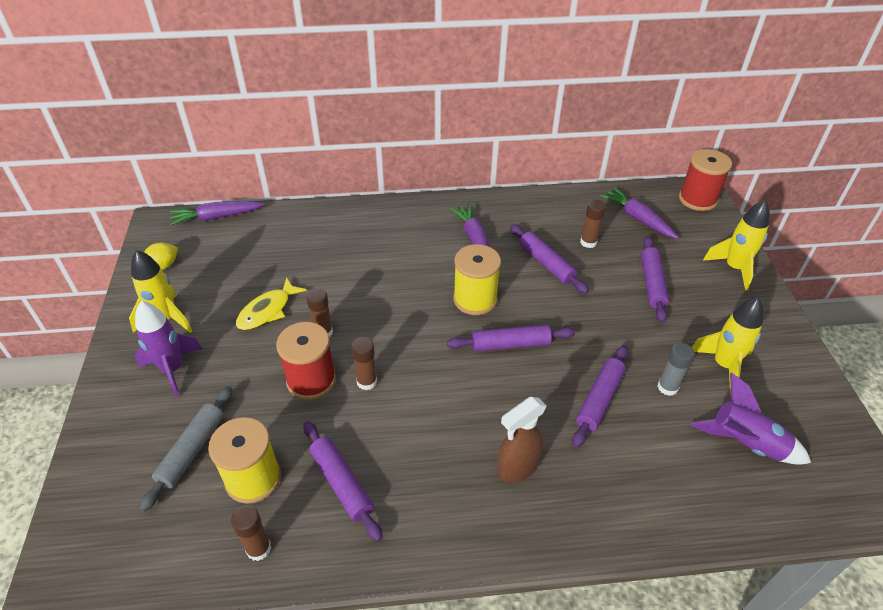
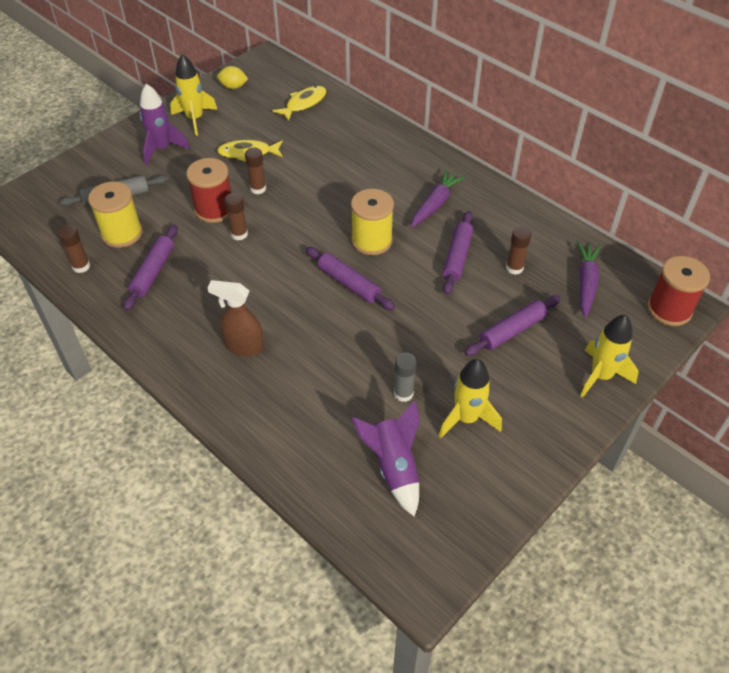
camera: 50 degrees right, 5 degrees up
purple carrot [170,201,264,226] -> none
purple rolling pin [572,345,628,448] -> none
none -> yellow fish [273,86,326,121]

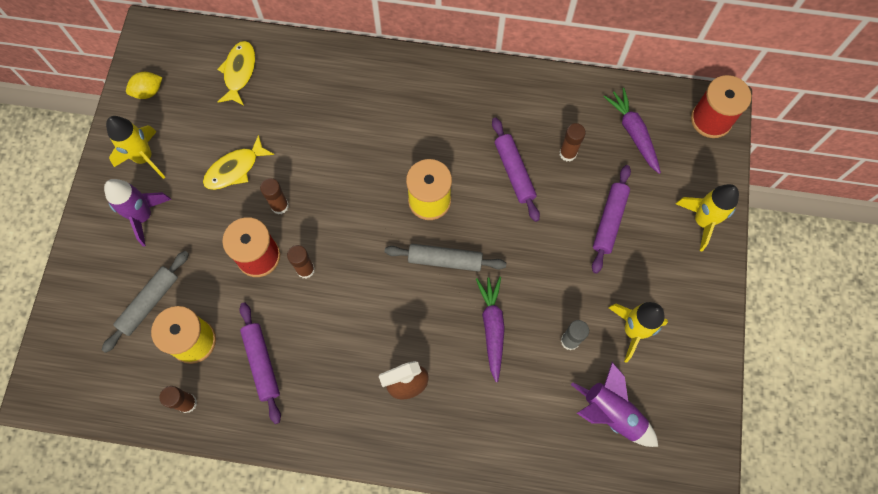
camera: 35 degrees left, 20 degrees up
purple rolling pin [305,247,395,310] -> grey rolling pin [384,244,506,272]
purple carrot [410,169,465,228] -> purple carrot moved to [476,277,505,382]

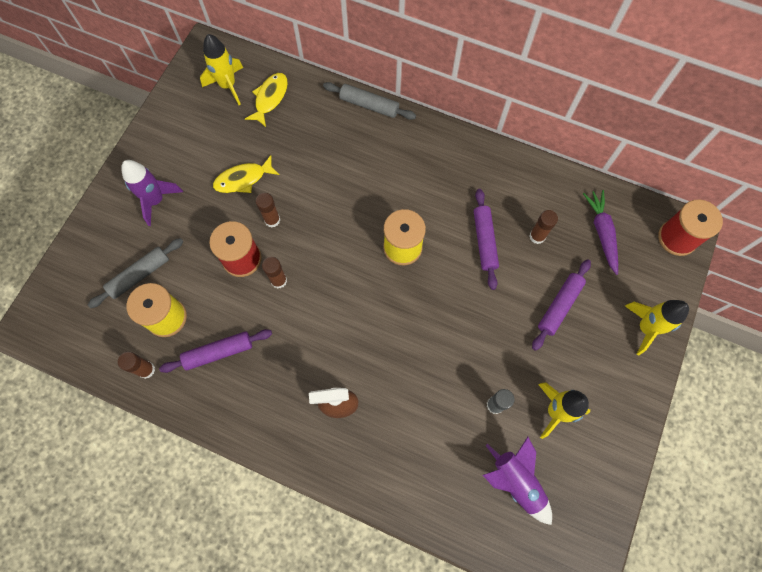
camera: 15 degrees right, 0 degrees up
yellow rocket [106,116,165,179] -> yellow rocket moved to [200,34,243,105]
yellow lemon [126,72,162,99] -> none
purple rolling pin [240,302,281,424] -> purple rolling pin turned 75 degrees clockwise [159,329,272,373]
grey rolling pin [384,244,506,272] -> grey rolling pin moved to [323,82,416,120]
purple carrot [476,277,505,382] -> none

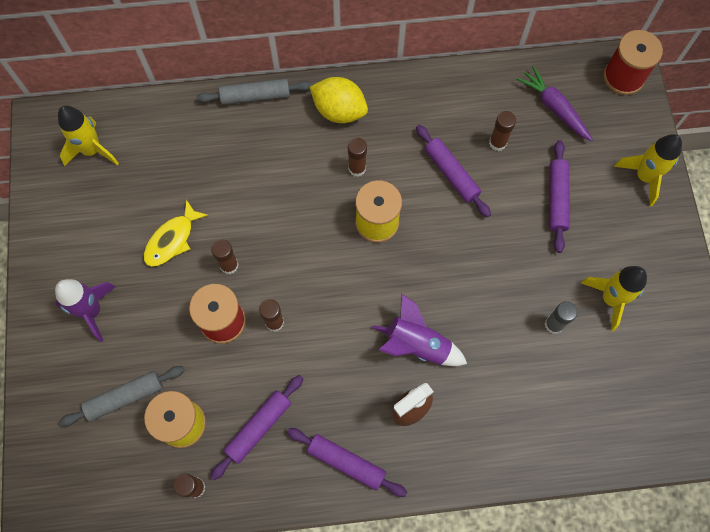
camera: 30 degrees left, 0 degrees up
grey rolling pin [88,238,184,308] -> grey rolling pin turned 45 degrees clockwise [59,366,185,426]
yellow fish [245,73,288,127] -> none
purple rocket [483,437,552,525] -> purple rocket moved to [372,293,467,366]
none -> purple rolling pin [287,428,407,497]
none -> yellow lemon [310,77,368,123]
none -> brown glue stick [348,138,367,177]

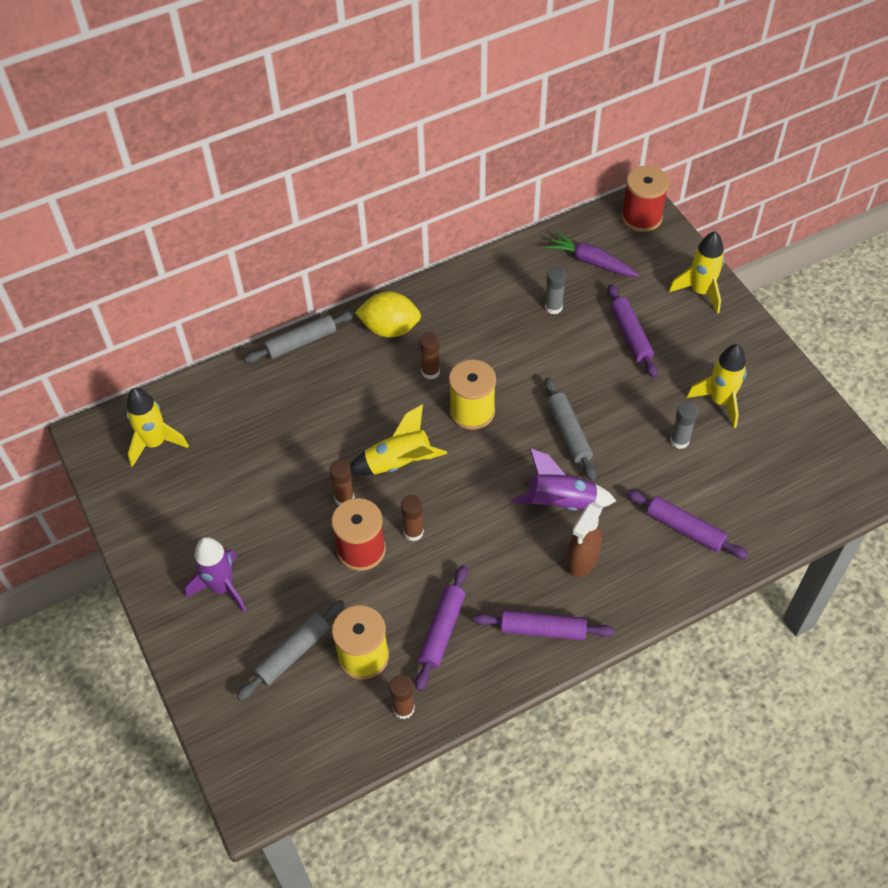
camera: 20 degrees left, 15 degrees down
yellow fish [143,199,209,267] -> none
purple rolling pin [416,125,491,217] -> purple rolling pin moved to [627,490,749,559]
brown glue stick [489,111,516,151] -> grey glue stick [545,267,566,314]
none -> yellow rocket [350,404,447,475]
none -> grey rolling pin [544,378,596,481]

